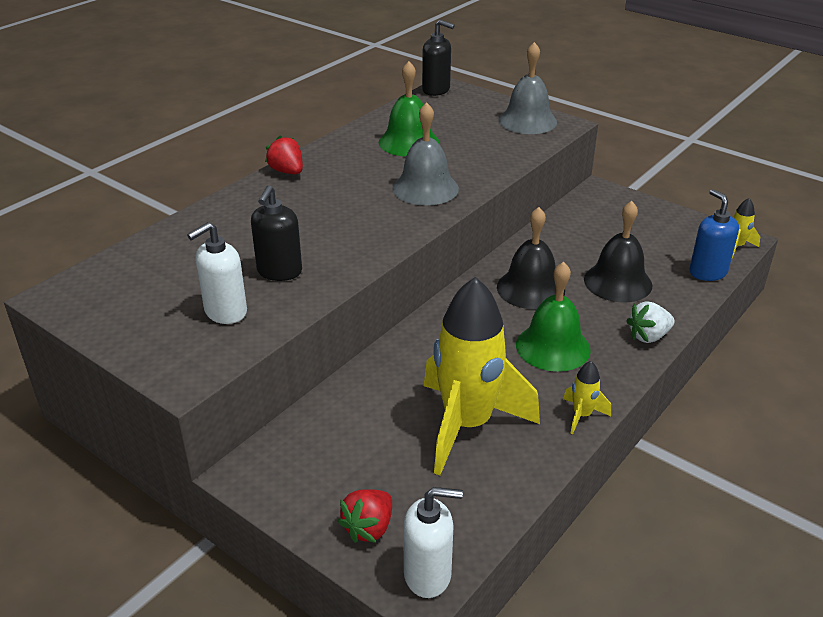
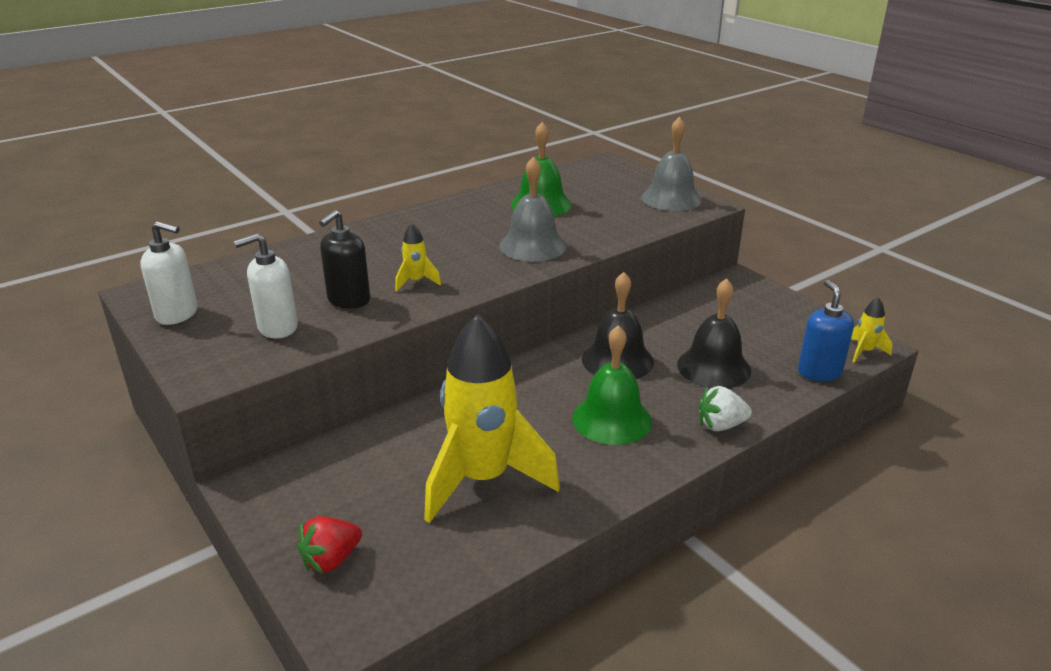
camera: 15 degrees right, 5 degrees down
red strawberry [265,135,303,174] -> none
white soap dispenser [403,487,463,598] -> white soap dispenser moved to [140,221,198,325]
black soap dispenser [422,20,455,96] -> none
yellow rocket [563,361,611,434] -> yellow rocket moved to [395,223,441,292]

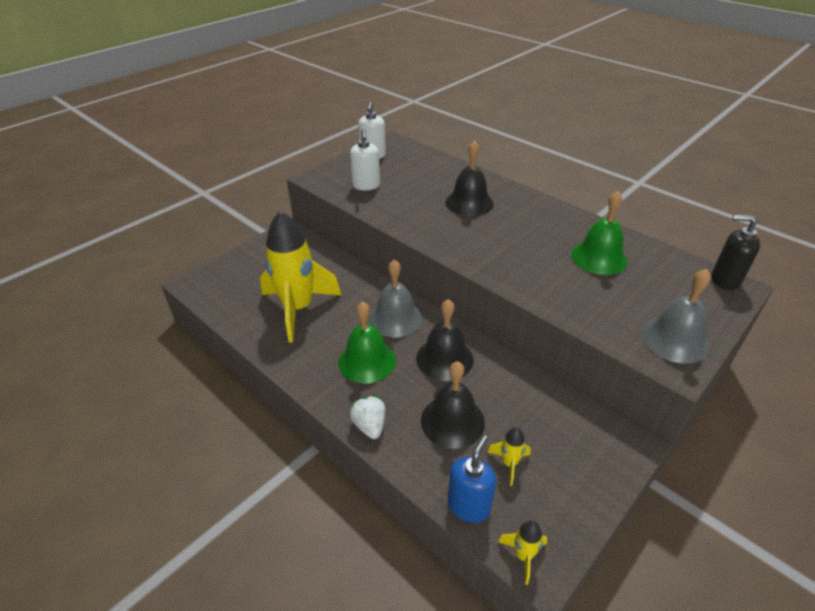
camera: 80 degrees right, 10 degrees up
white soap dispenser [234,233,298,338] -> white soap dispenser turned 150 degrees counterclockwise [350,129,380,191]
red strawberry [297,516,362,574] -> none
black soap dispenser [319,210,370,309] -> black soap dispenser moved to [711,215,760,290]
yellow rocket [395,223,441,292] -> yellow rocket moved to [488,427,531,486]
grey bell [499,157,566,262] -> grey bell moved to [369,260,422,337]
blue soap dispenser [798,280,854,381] -> blue soap dispenser turned 45 degrees counterclockwise [448,435,496,523]
none -> black bell [446,140,494,216]

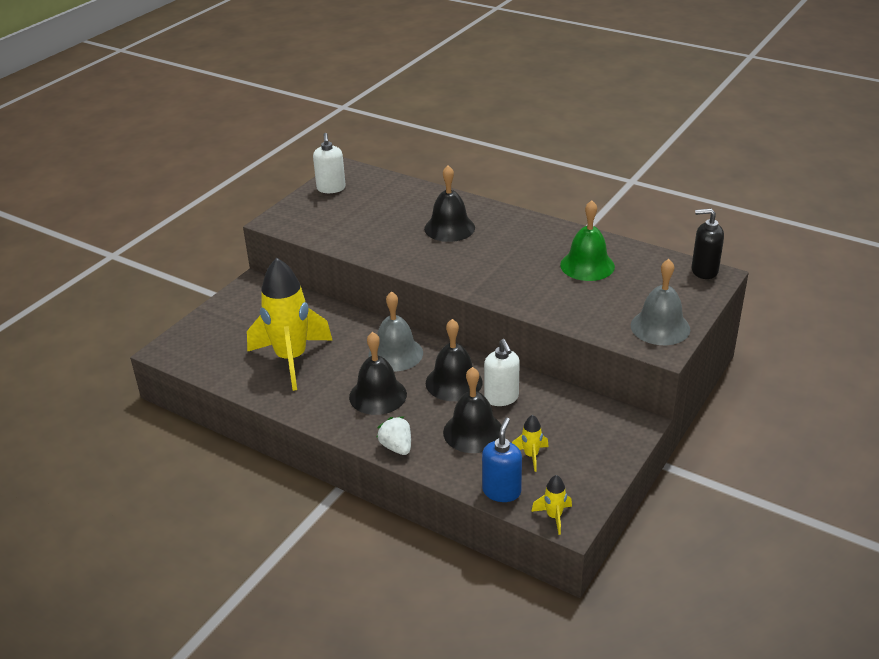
camera: 10 degrees left, 5 degrees down
green bell [338,302,396,383] -> black bell [349,332,407,415]
white soap dispenser [350,129,380,191] -> white soap dispenser moved to [484,339,520,406]

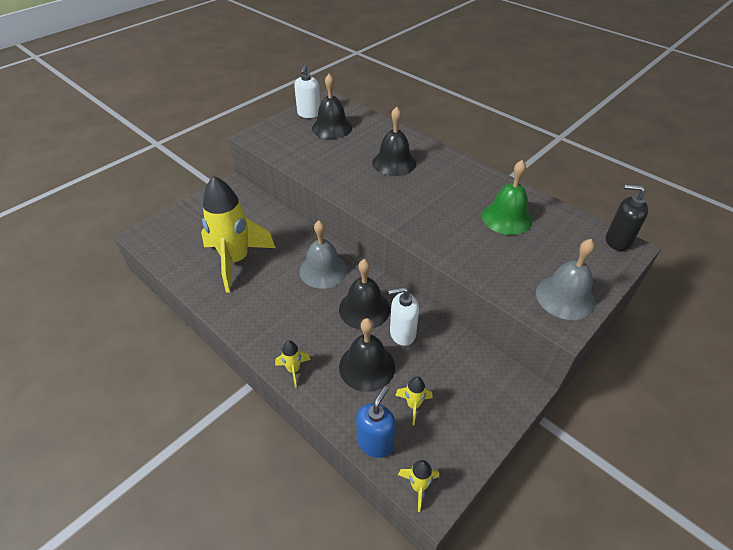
camera: 10 degrees right, 10 degrees up
black bell [349,332,407,415] -> black bell moved to [312,74,352,139]
white strawberry [376,416,411,455] -> yellow rocket [275,340,311,388]
white soap dispenser [484,339,520,406] -> white soap dispenser turned 90 degrees clockwise [388,287,419,346]

